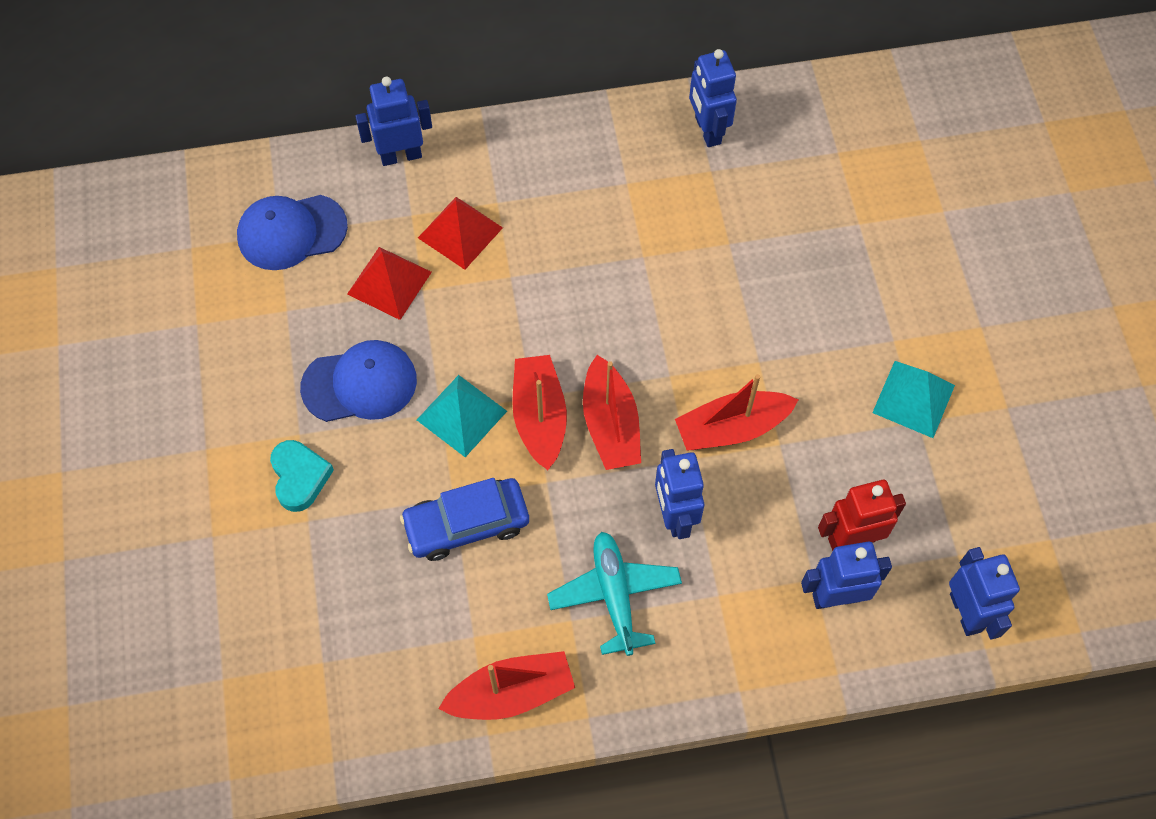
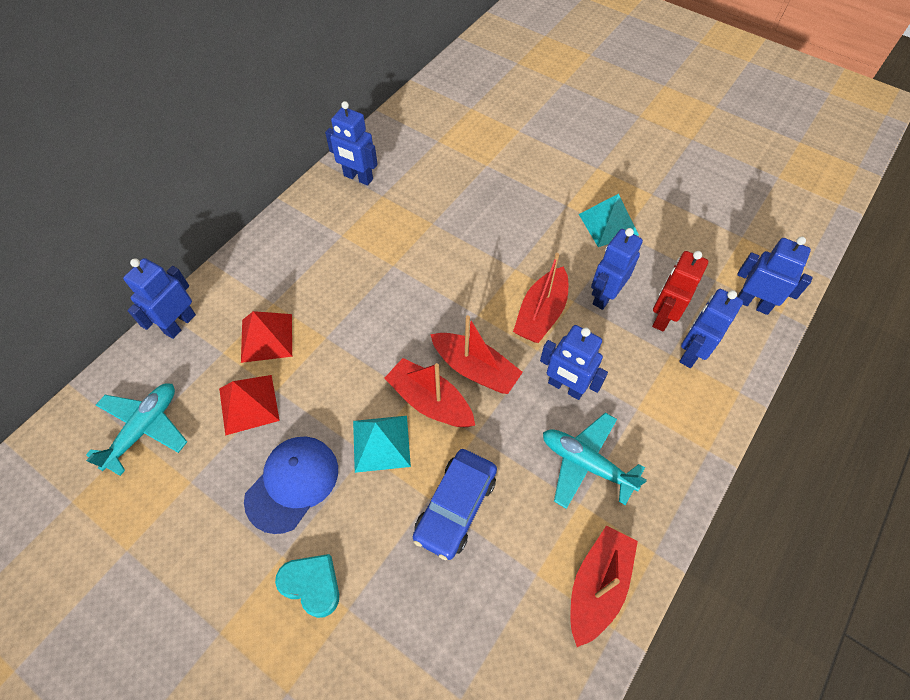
camera: 45 degrees left, 5 degrees down
blue cap [237,195,348,270] -> turquoise plane [86,383,187,476]
none -> blue robot [591,228,643,310]

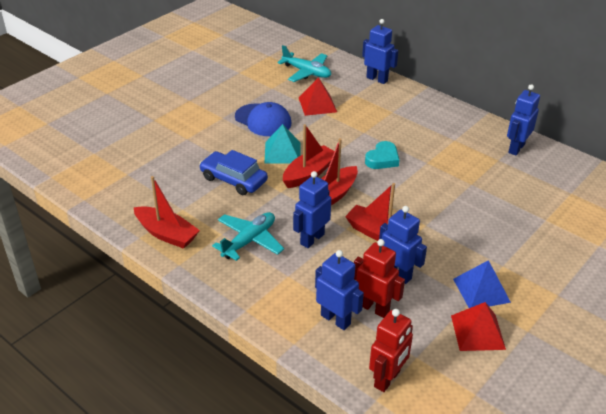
camera: 95 degrees right, 20 degrees down
red pyramid [241,311,292,363] -> red pyramid moved to [451,302,506,351]
turquoise heart [275,554,339,618] -> turquoise heart moved to [365,141,399,169]
turquoise pyramid [579,194,639,247] -> blue pyramid [453,260,511,308]
blue robot [737,236,813,315] -> red robot [369,309,413,392]

